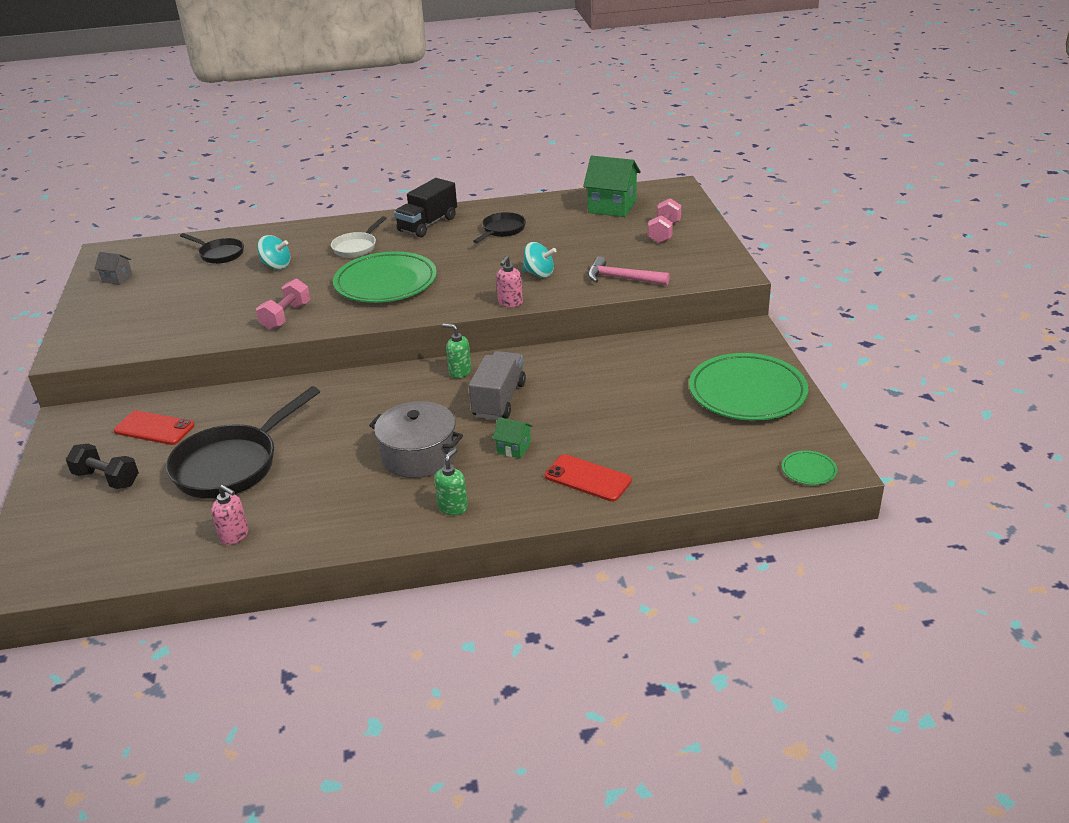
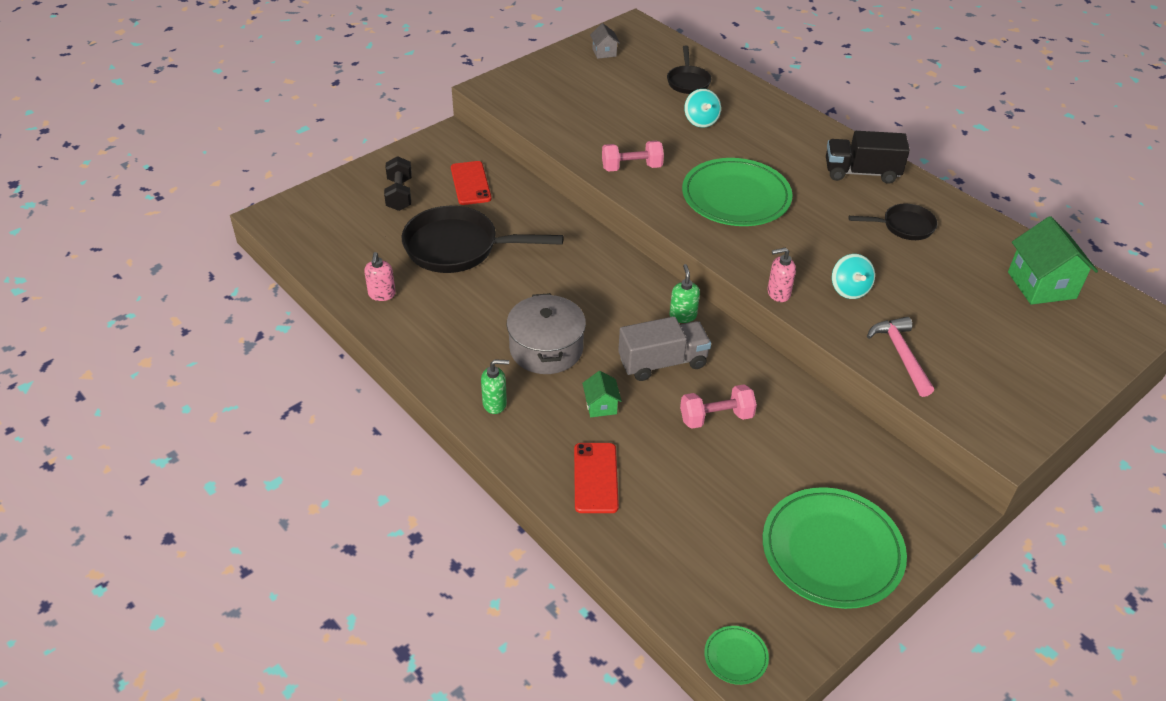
camera: 55 degrees right, 10 degrees up
white pan [331,216,387,258] -> none
pink dumbbell [648,198,681,243] -> pink dumbbell moved to [680,384,757,429]

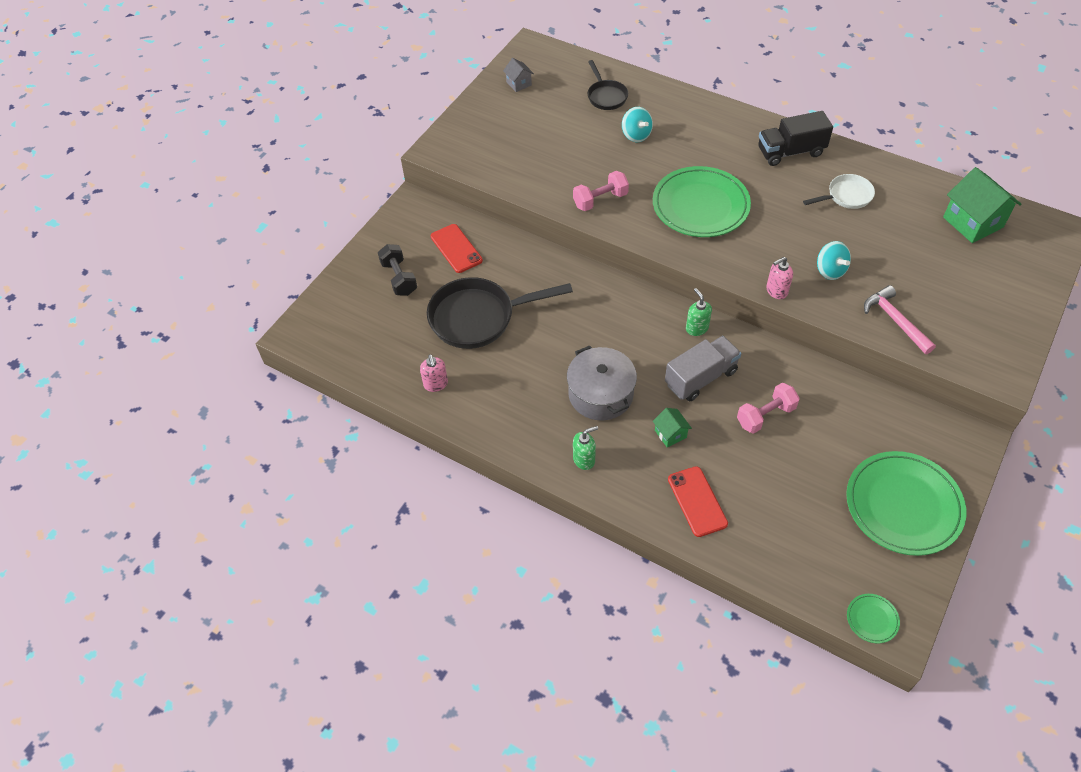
camera: 15 degrees left, 10 degrees up
black pan [848,204,938,240] -> white pan [803,174,875,209]

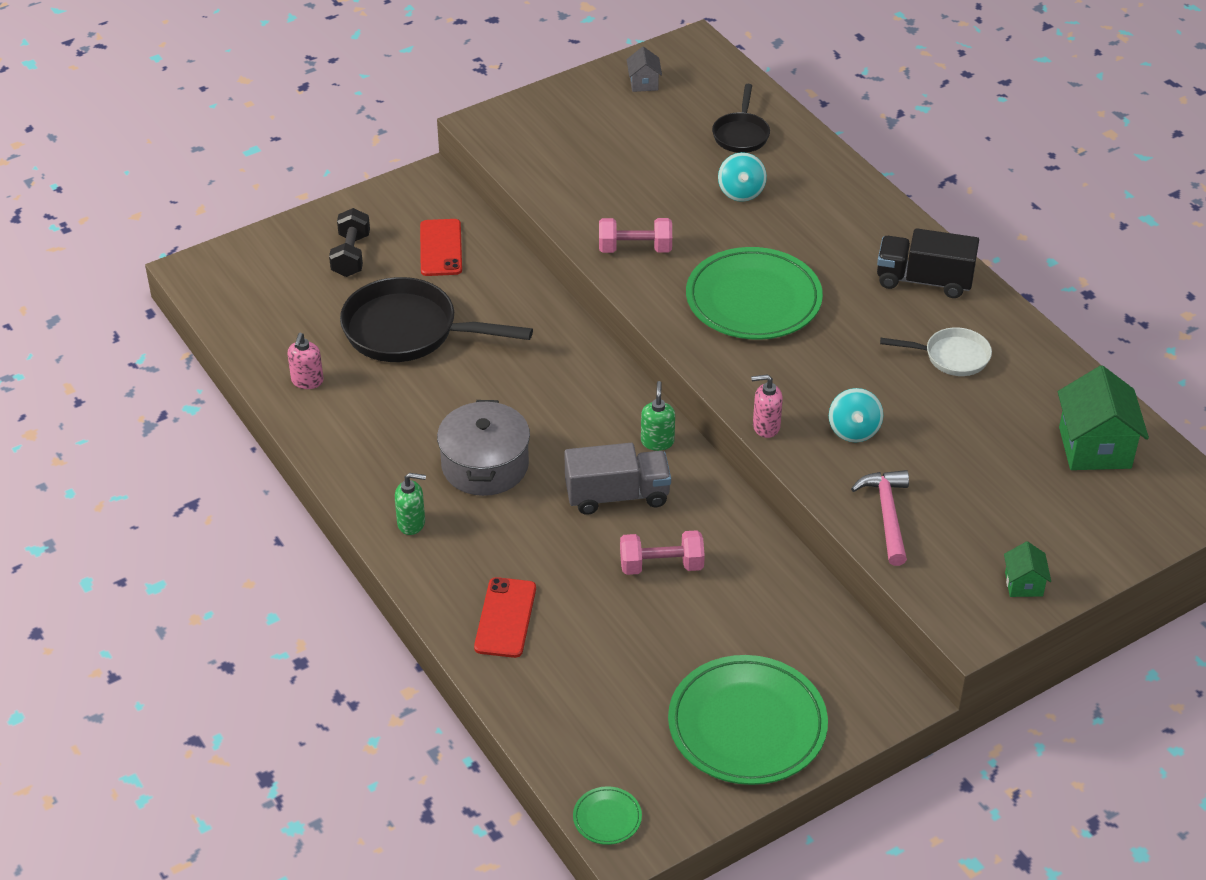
camera: 25 degrees right, 10 degrees down
green house [653,408,692,448] -> green house moved to [1004,541,1051,597]

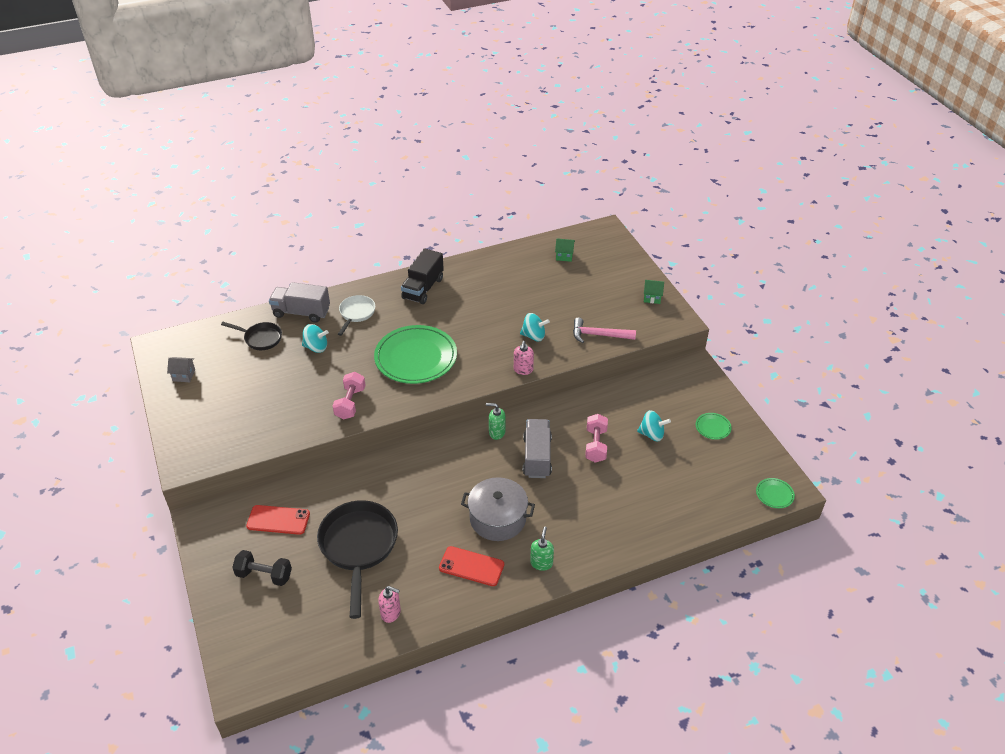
camera: 80 degrees left, 0 degrees up
black pan [340,277,533,362] -> black pan turned 150 degrees clockwise [317,500,398,619]
red phone [474,577,536,658] -> red phone moved to [439,546,504,586]
green plate [668,655,828,785] -> green plate [696,413,732,440], size x0.42
white pan [880,327,992,376] -> white pan moved to [338,295,375,336]
green house [1058,365,1149,470] -> green house [555,238,575,262], size x0.51
none -> grey truck [269,282,330,323]
none -> turquoise spinning top [637,410,671,441]

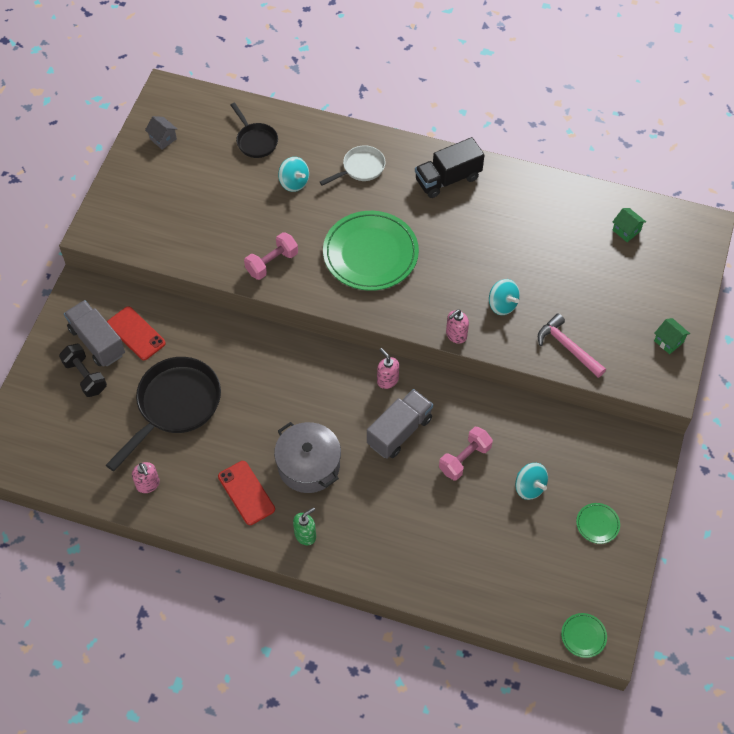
camera: 40 degrees right, 15 degrees up
grey truck [269,282,330,323] -> grey truck moved to [64,300,125,367]
green soap dispenser [486,403,505,440] -> pink soap dispenser [377,348,399,389]

